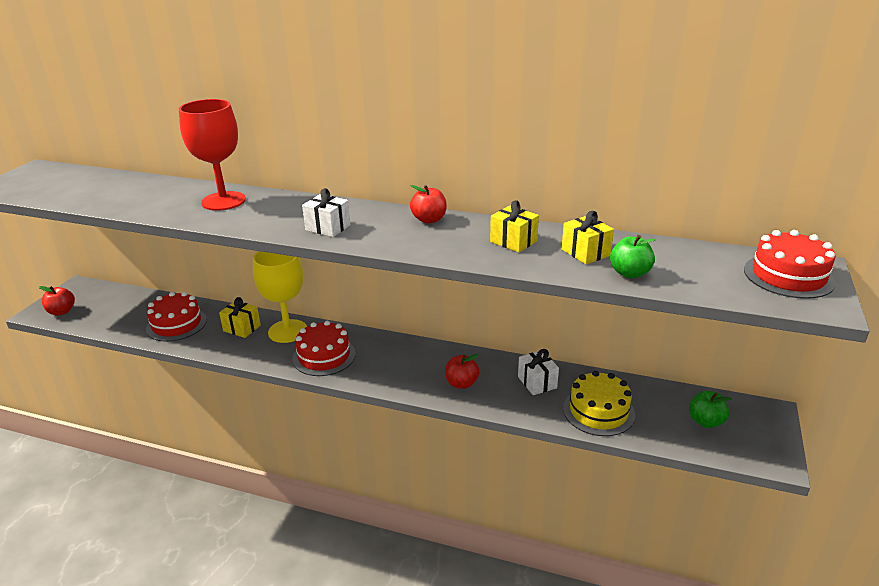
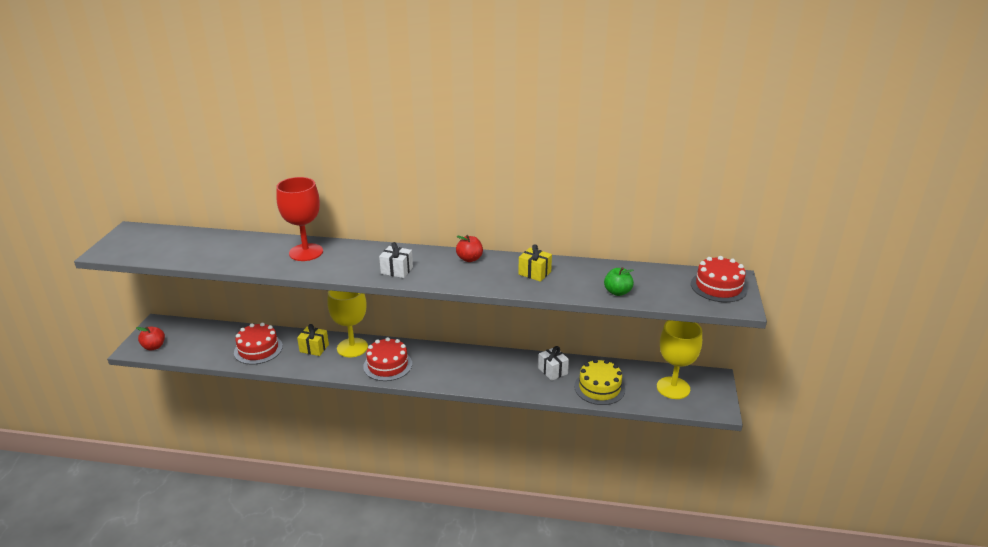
camera: 10 degrees left, 0 degrees up
red apple [445,354,480,389] -> none
yellow gift [562,211,614,264] -> none
green apple [689,391,732,428] -> yellow goblet [657,320,702,399]

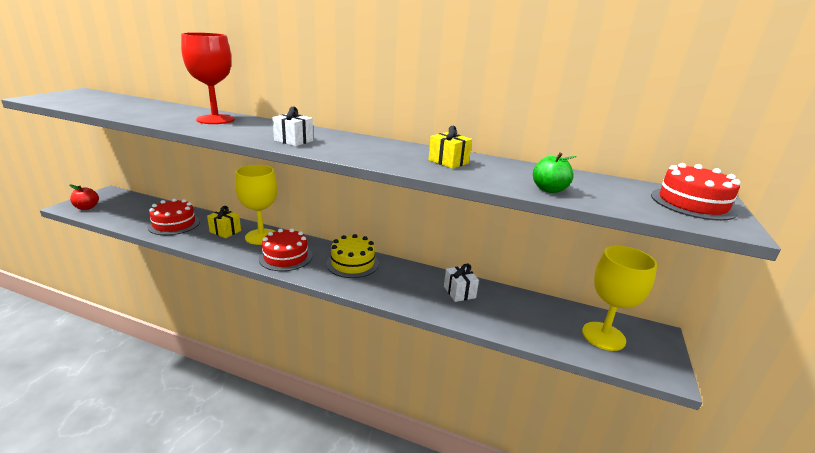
camera: 10 degrees right, 5 degrees down
red apple [456,235,483,262] -> none
yellow cake [574,359,625,405] -> yellow cake moved to [326,234,379,278]

